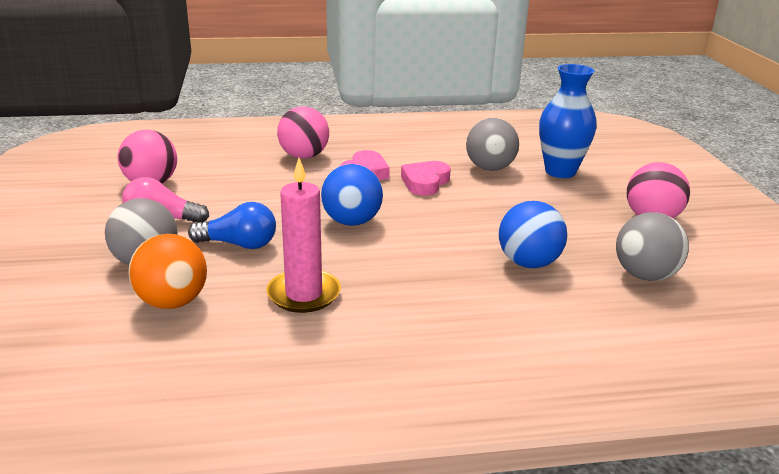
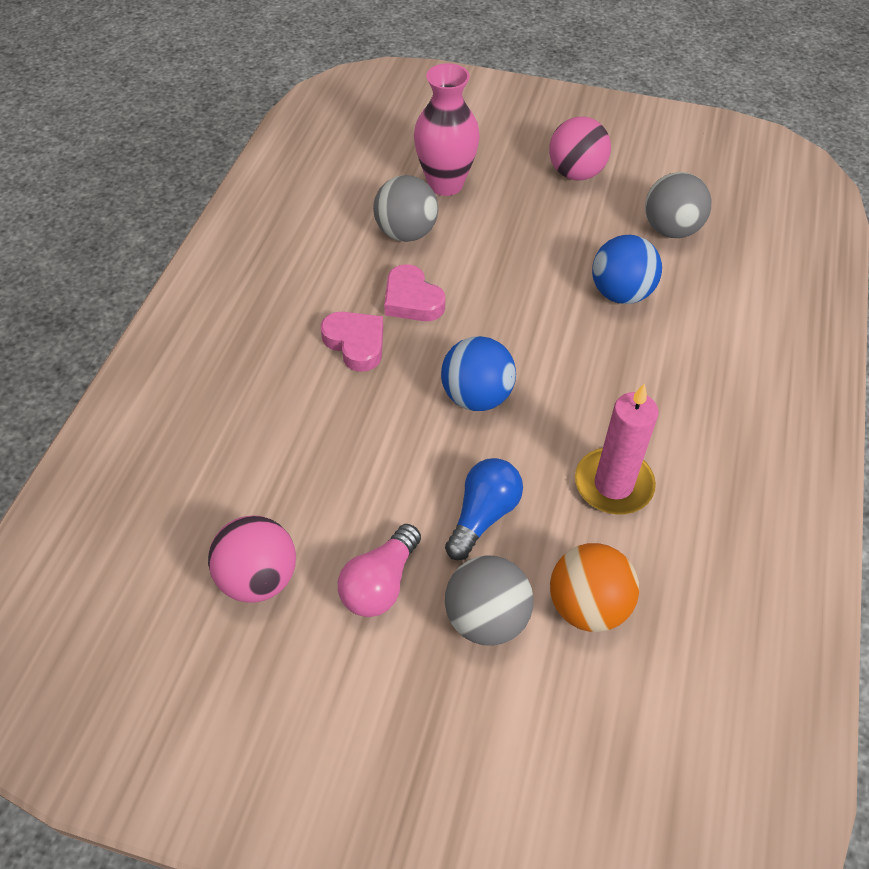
camera: 65 degrees left, 25 degrees up
pink ball [277,106,329,159] -> none
blue vase [539,64,596,178] -> pink vase [414,63,480,196]

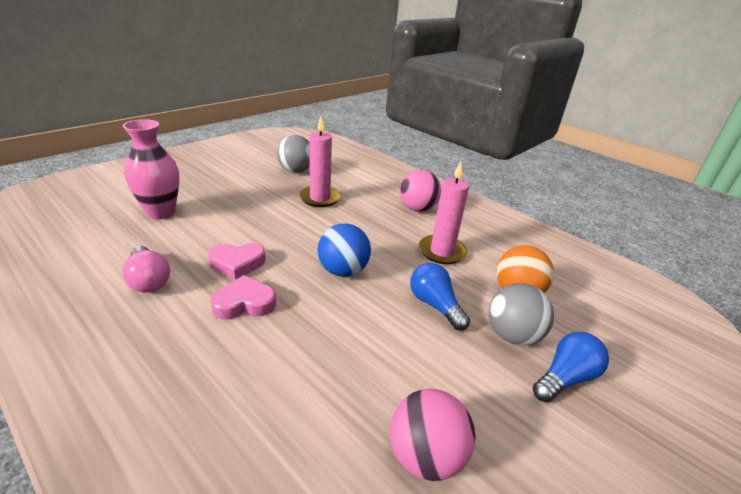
camera: 65 degrees left, 20 degrees down
pink light bulb [338,524,421,617] -> pink light bulb moved to [122,246,170,292]
grey ball [373,175,438,242] -> none
pink ball [549,117,611,180] -> pink ball moved to [400,170,441,212]
blue ball [592,235,662,304] -> pink candle [299,117,341,207]
none -> blue light bulb [533,332,609,403]

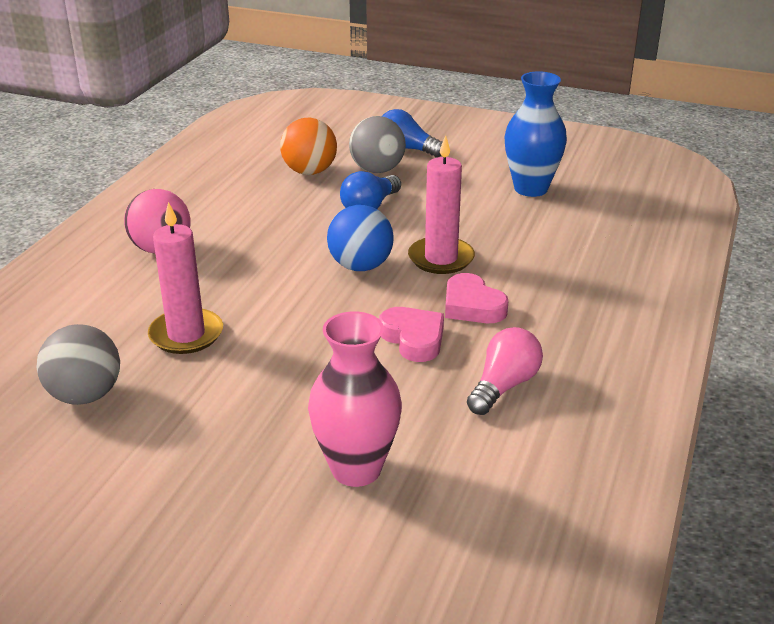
camera: 110 degrees left, 0 degrees up
pink ball [390,389,475,481] -> blue vase [505,71,567,197]
pink candle [419,162,469,264] -> pink candle moved to [408,135,475,274]

